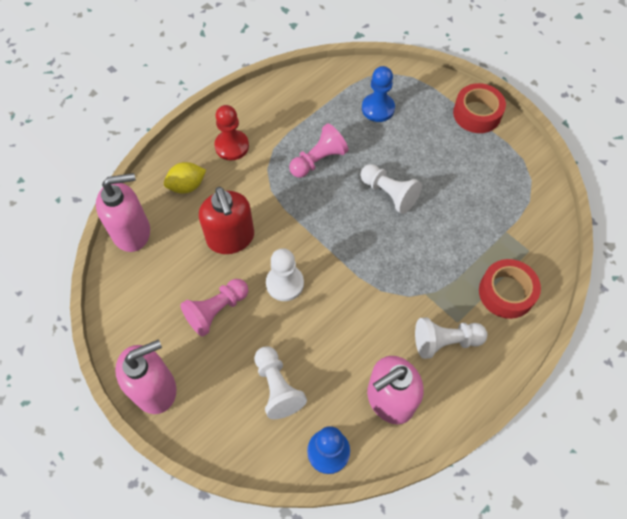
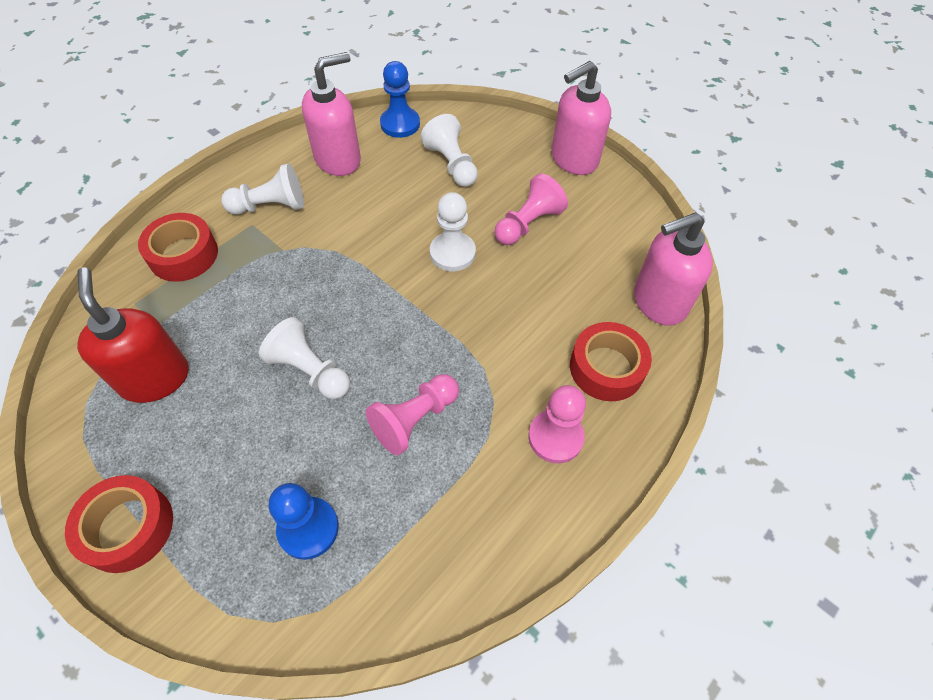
camera: 175 degrees right, 5 degrees down
yellow lemon [164,162,206,194] -> red tape [570,322,652,401]
red soap dispenser [199,187,254,254] -> red soap dispenser moved to [77,267,189,403]
red pawn [214,105,249,160] -> pink pawn [529,385,586,463]

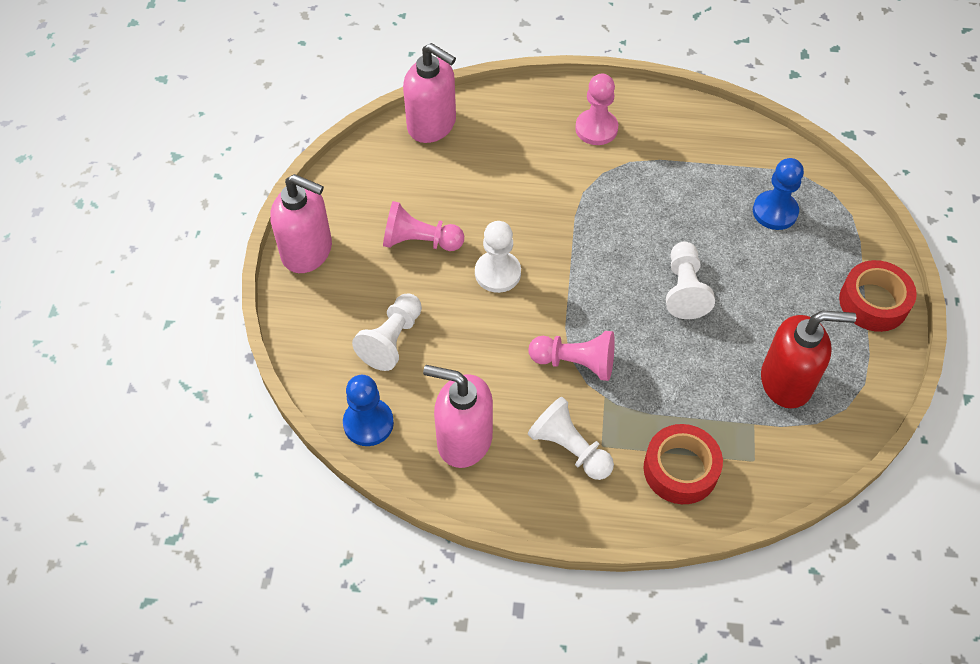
camera: 125 degrees left, 0 degrees up
red soap dispenser [77,267,189,403] -> red soap dispenser turned 120 degrees counterclockwise [761,310,856,409]
pink pawn [366,374,459,455] -> pink pawn moved to [528,331,615,381]
red tape [570,322,652,401] -> none

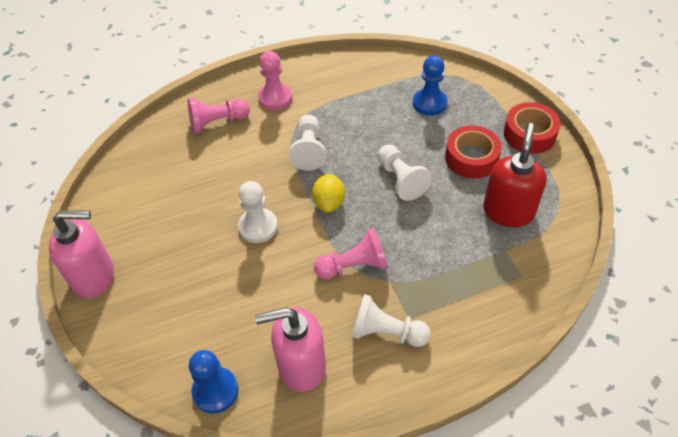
camera: 25 degrees left, 5 degrees down
white pawn [352,293,422,371] -> white pawn moved to [289,115,326,171]
pink pawn [383,201,464,251] -> pink pawn moved to [188,97,250,133]
pink soap dispenser [403,43,456,143] -> none
red tape [643,424,723,504] -> red tape moved to [445,125,502,179]
red soap dispenser [761,310,856,409] -> red soap dispenser turned 45 degrees counterclockwise [483,123,547,227]
none -> yellow lemon [312,174,345,213]

